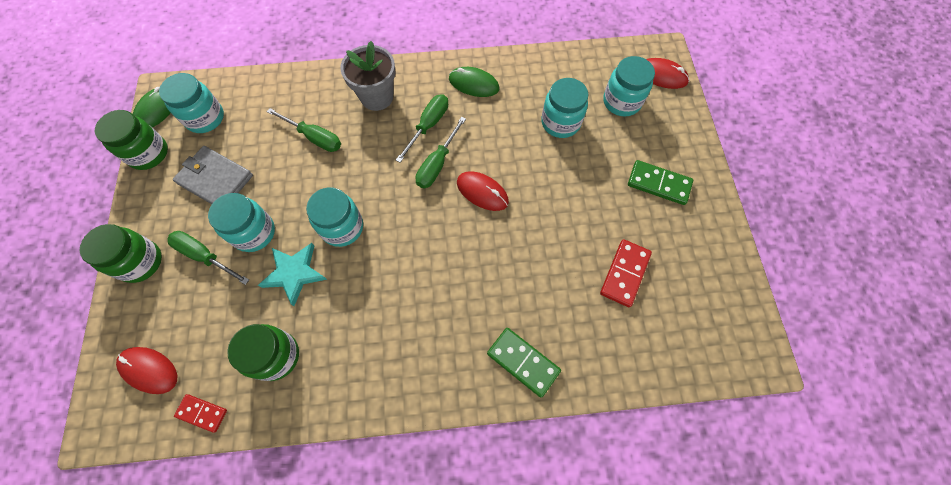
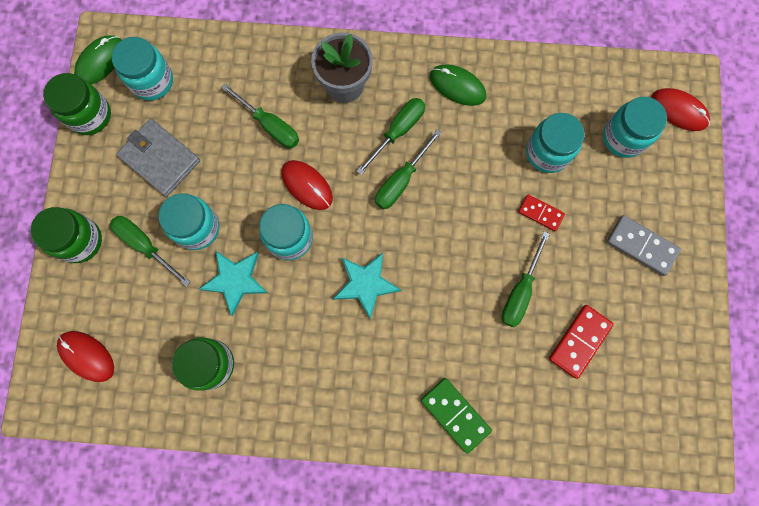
camera: 10 degrees right, 10 degrees up
red domino [174,394,227,433] -> red domino moved to [518,194,565,231]
red mouse [457,172,509,211] -> red mouse moved to [281,160,333,210]
green domino [628,160,693,205] -> grey domino [607,215,681,276]
none -> turquoise star [333,253,401,319]
none -> green screwdriver [502,231,550,327]

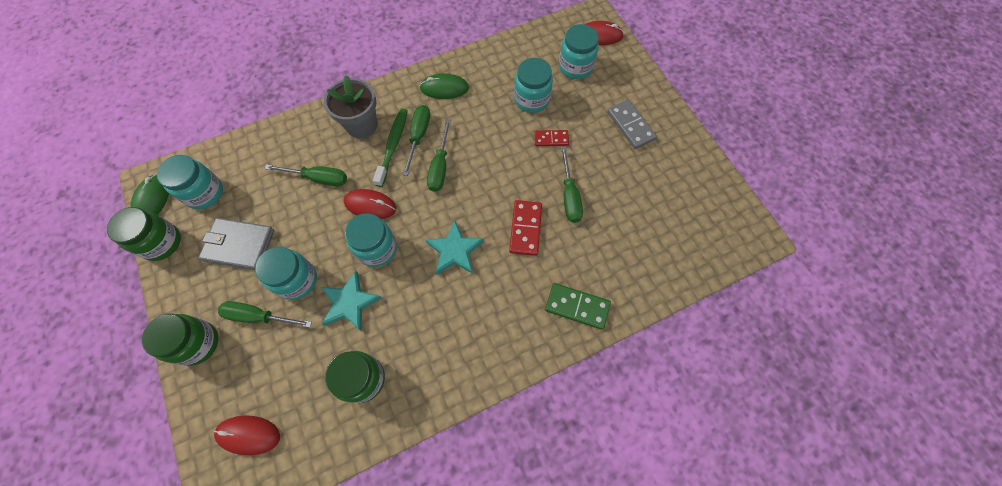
camera: 30 degrees left, 10 degrees down
red domino [549,305,614,379] -> red domino moved to [509,200,542,256]
grey domino [607,215,681,276] -> grey domino turned 60 degrees clockwise [607,100,657,149]
none -> green toothbrush [373,108,408,187]

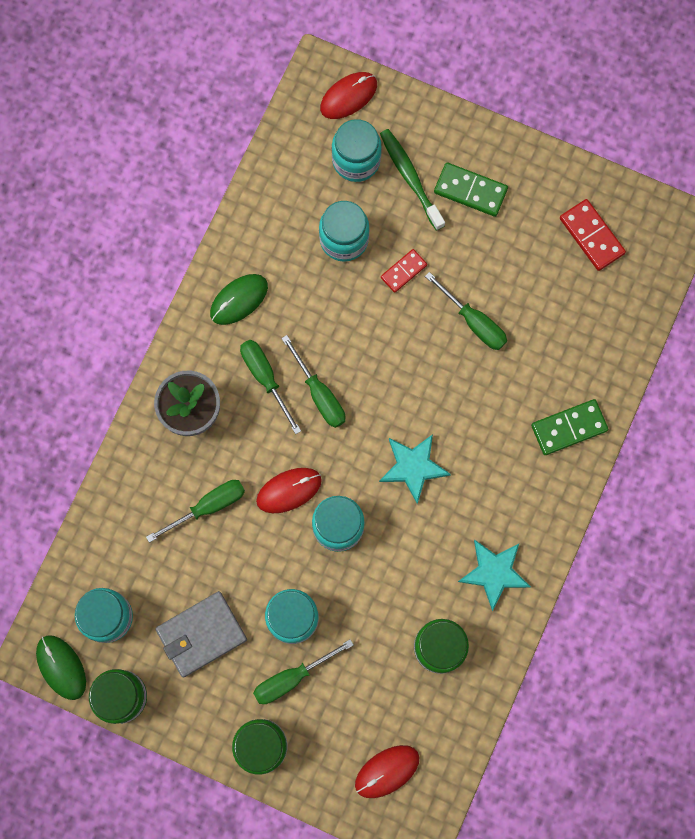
camera: 40 degrees left, 10 degrees up
turquoise star [321,271,382,331] -> turquoise star moved to [458,540,531,611]
green toothbrush [373,108,408,187] -> green toothbrush moved to [380,129,445,231]
red domino [509,200,542,256] -> red domino moved to [560,199,626,271]
grey domino [607,100,657,149] -> green domino [434,163,508,217]

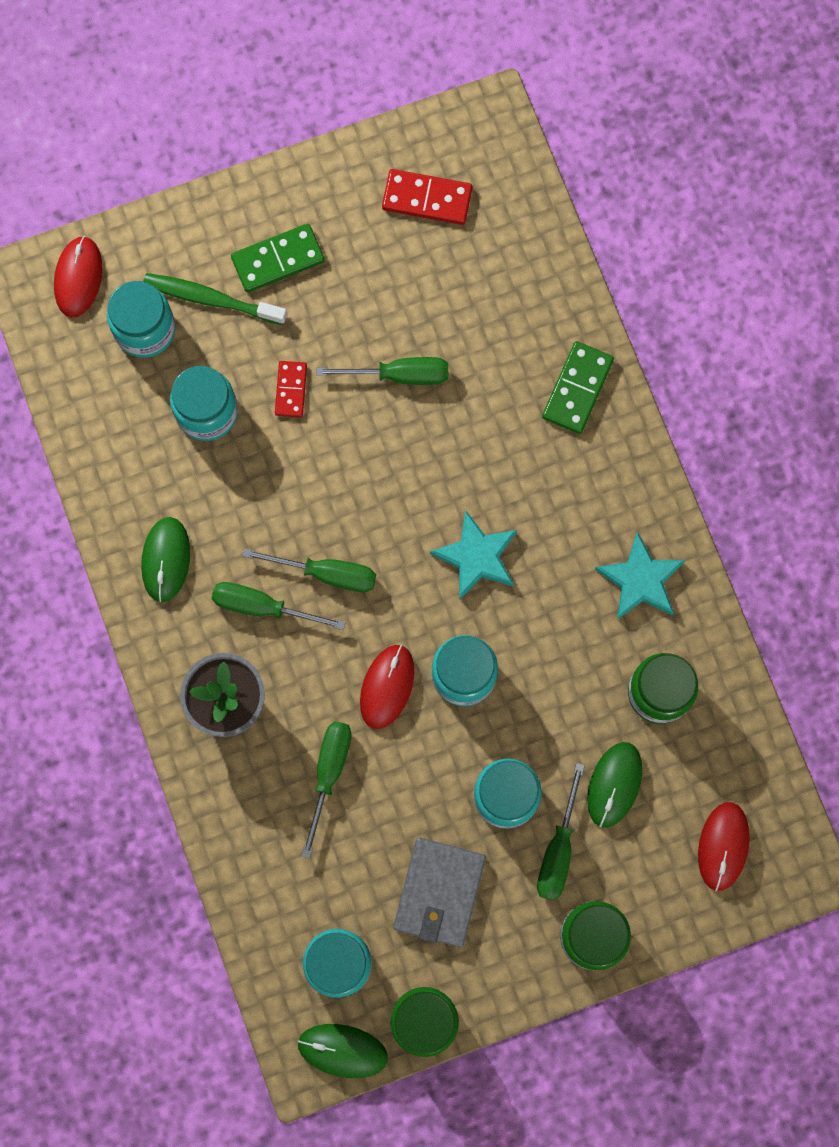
camera: 45 degrees left, 0 degrees up
none -> green mouse [587,742,642,828]

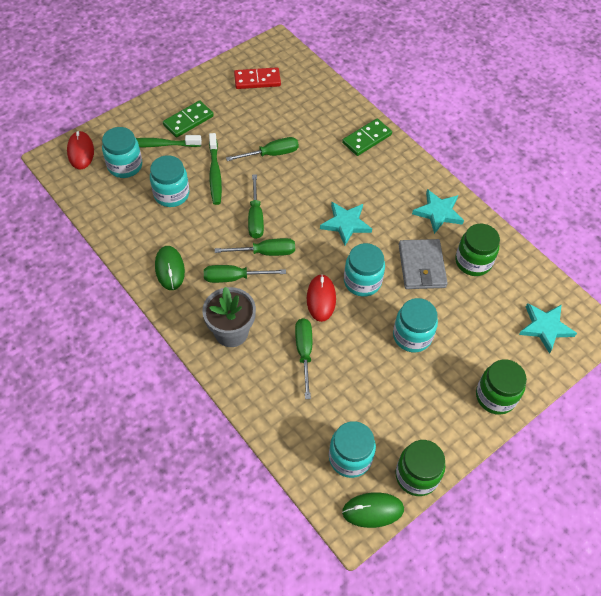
camera: 20 degrees left, 20 degrees down
red domino [275,361,307,417] -> green toothbrush [209,133,222,205]
grey wallet [394,838,486,948] -> grey wallet moved to [399,239,448,289]
green screwdriver [537,763,585,901] -> green screwdriver moved to [248,174,264,239]
green domino [542,341,614,434] -> green domino turned 45 degrees clockwise [342,118,392,156]
green mouse [587,742,642,828] -> none
red mouse [698,802,750,891] -> turquoise star [519,303,577,354]

